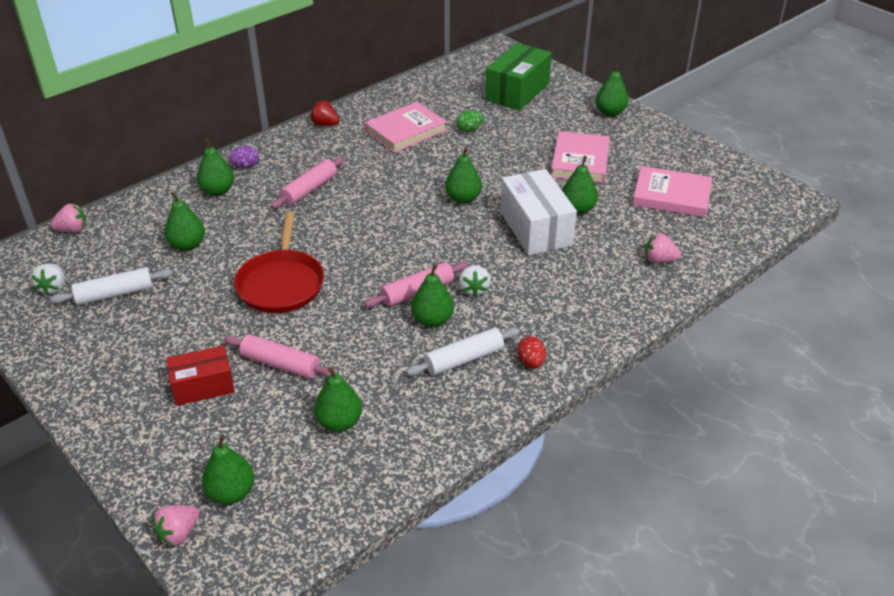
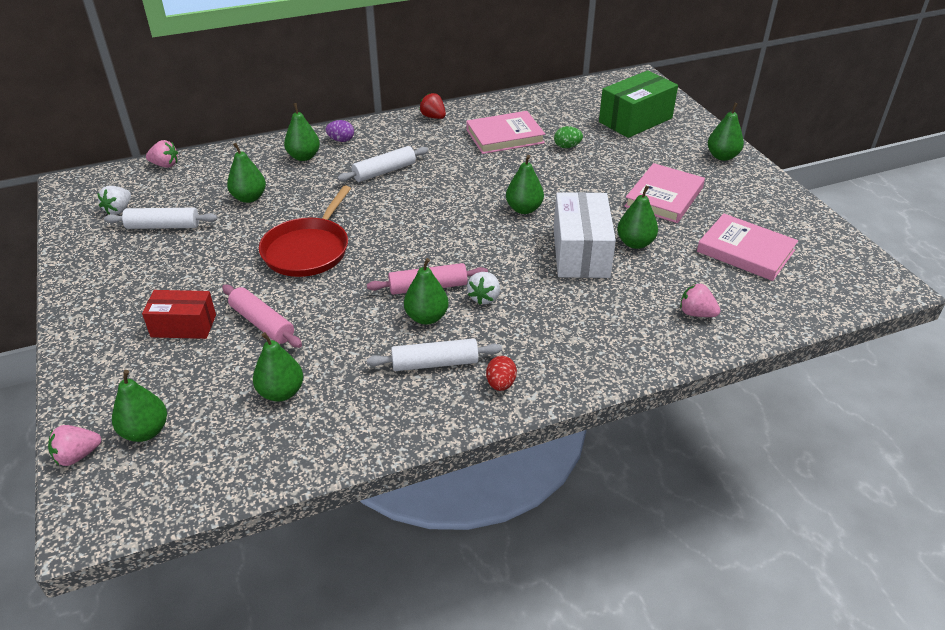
camera: 20 degrees right, 0 degrees up
pink rolling pin [271,157,344,209] -> white rolling pin [337,146,428,182]

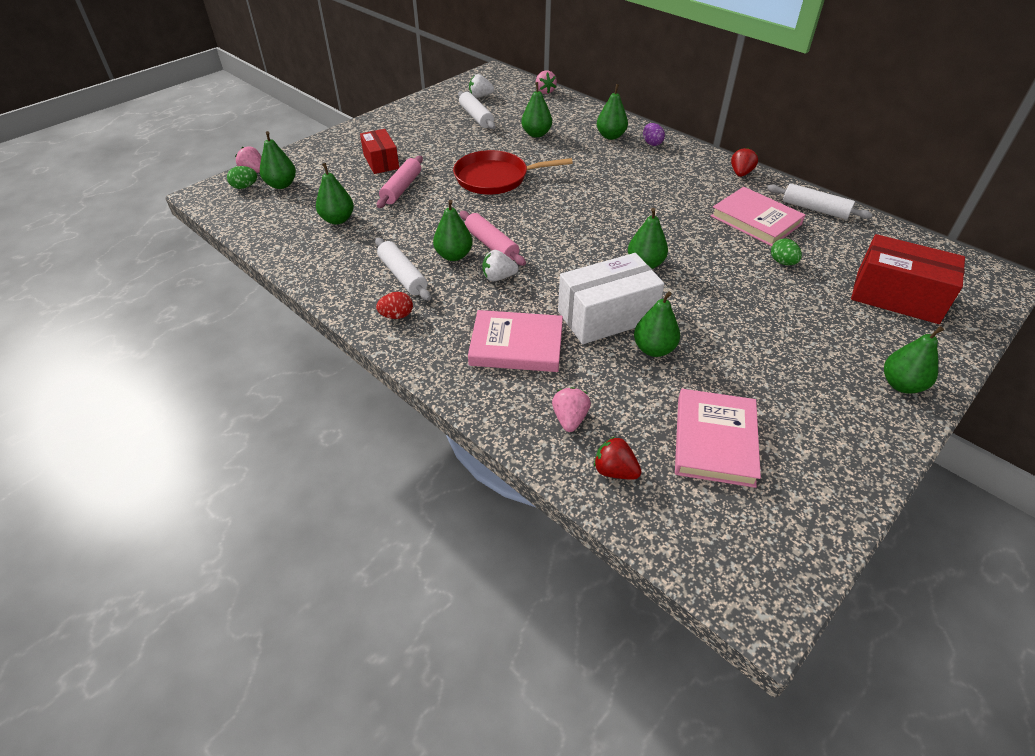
camera: 65 degrees right, 5 degrees up
white rolling pin [337,146,428,182] -> white rolling pin moved to [767,183,872,220]
green box [599,70,678,138] -> red box [851,234,965,324]
pink book [624,163,705,223] -> pink book moved to [468,310,563,372]
none -> green egg [227,166,257,189]
none -> red strawberry [594,436,642,480]

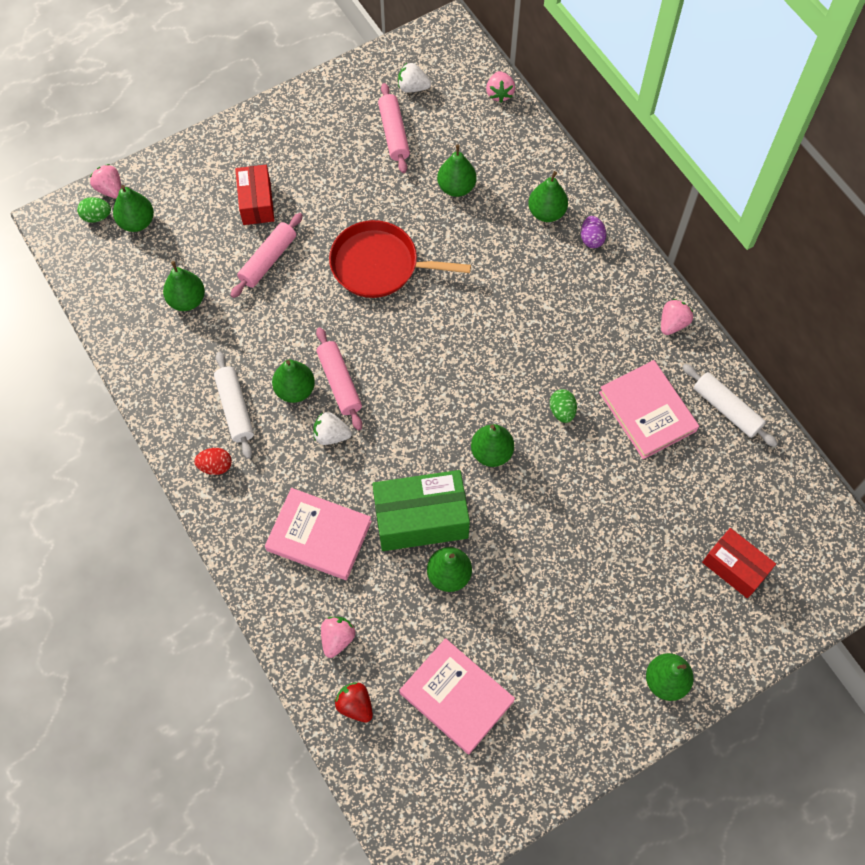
camera: 15 degrees right, 20 degrees up
white rolling pin [458,91,496,129] -> pink rolling pin [378,83,410,173]
white box [558,253,664,344] -> green box [372,470,470,551]
pink book [675,389,761,488] -> pink book turned 75 degrees counterclockwise [400,638,515,754]
red strawberry [731,148,758,177] -> pink strawberry [661,299,693,335]
green egg [771,238,802,265] -> green egg moved to [550,389,577,423]
red box [851,234,965,324] -> red box [702,528,776,598], size x0.63

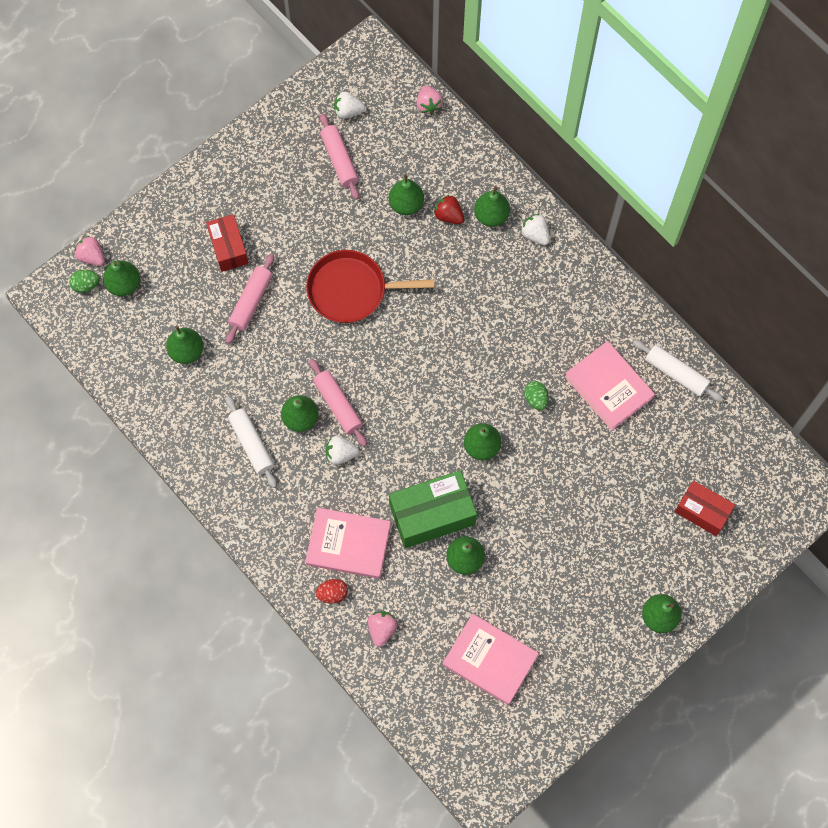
camera: 10 degrees left, 5 degrees up
red egg [194,448,232,475] -> red egg moved to [316,579,348,604]
red strawberry [334,682,373,723] -> red strawberry moved to [434,195,464,224]
purple egg [581,216,606,248] -> white strawberry [521,214,550,245]
pink strawberry [661,299,693,335] -> none

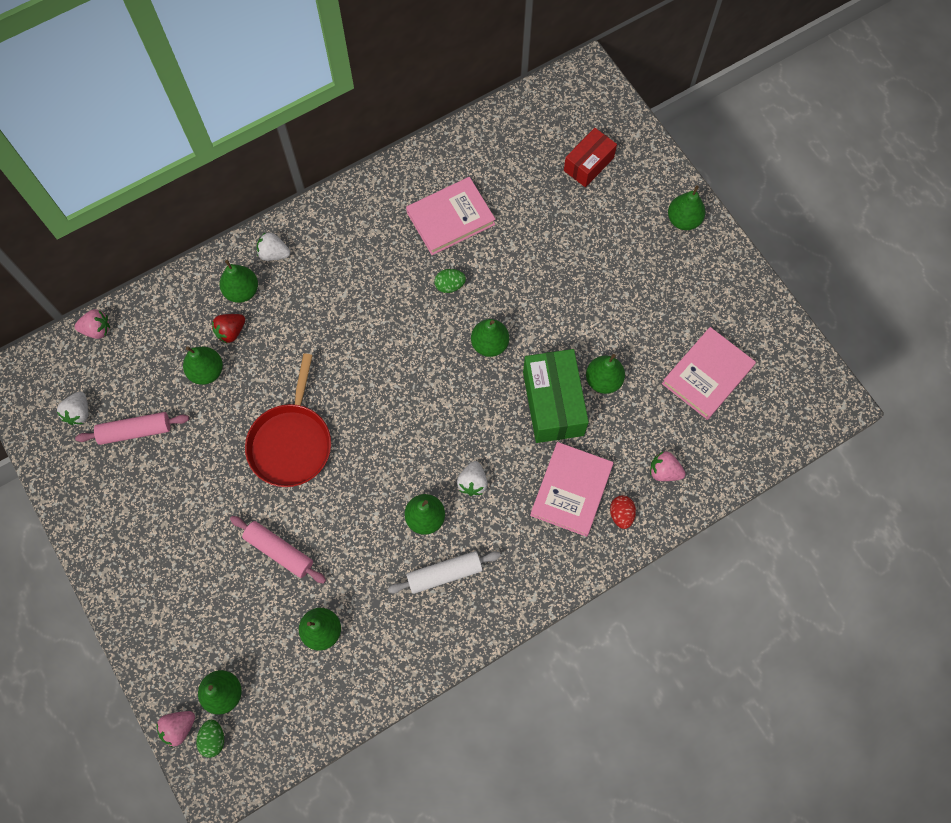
camera: 80 degrees left, 0 degrees up
red box [206,214,249,272] -> none
pink rolling pin [309,359,367,447] -> none
white strawberry [521,214,550,245] -> white strawberry turned 45 degrees clockwise [257,232,290,261]
white rolling pin [633,340,723,402] -> none

